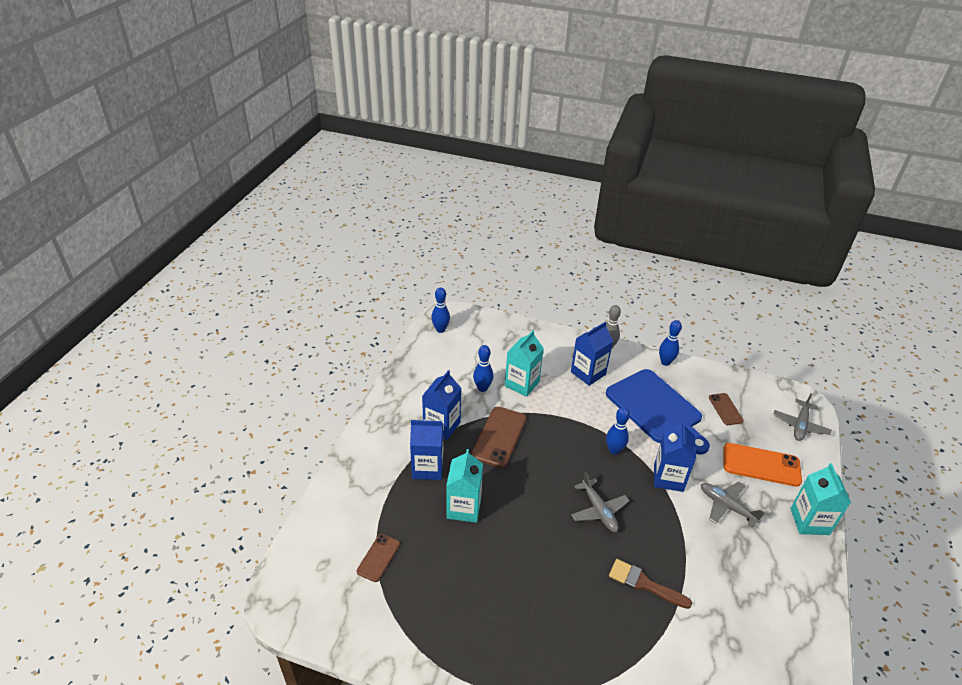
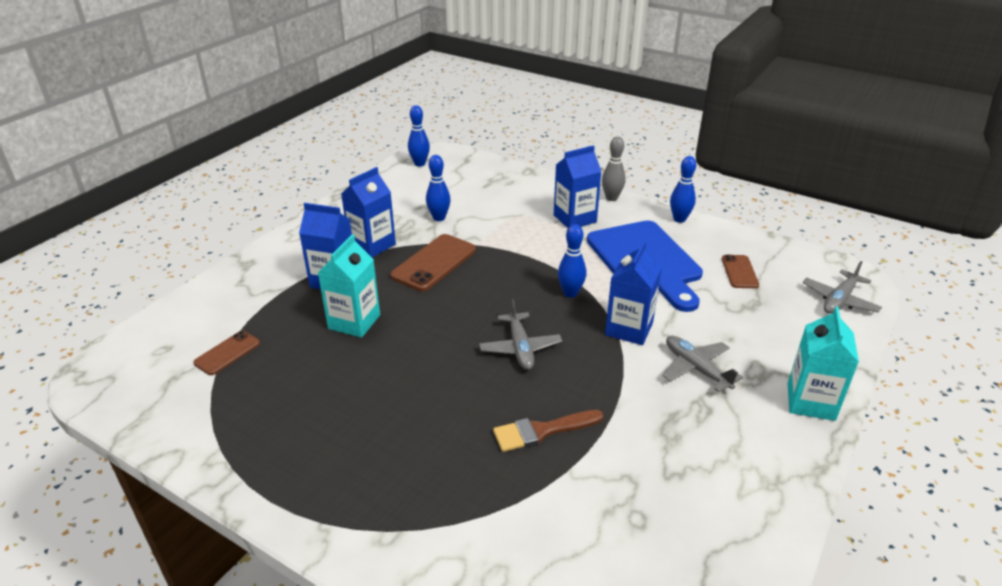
camera: 15 degrees right, 5 degrees down
turquoise carton [505,330,544,397] -> none
brown brush [609,559,692,609] -> brown brush turned 60 degrees counterclockwise [493,410,604,452]
orange phone [723,443,802,487] -> none

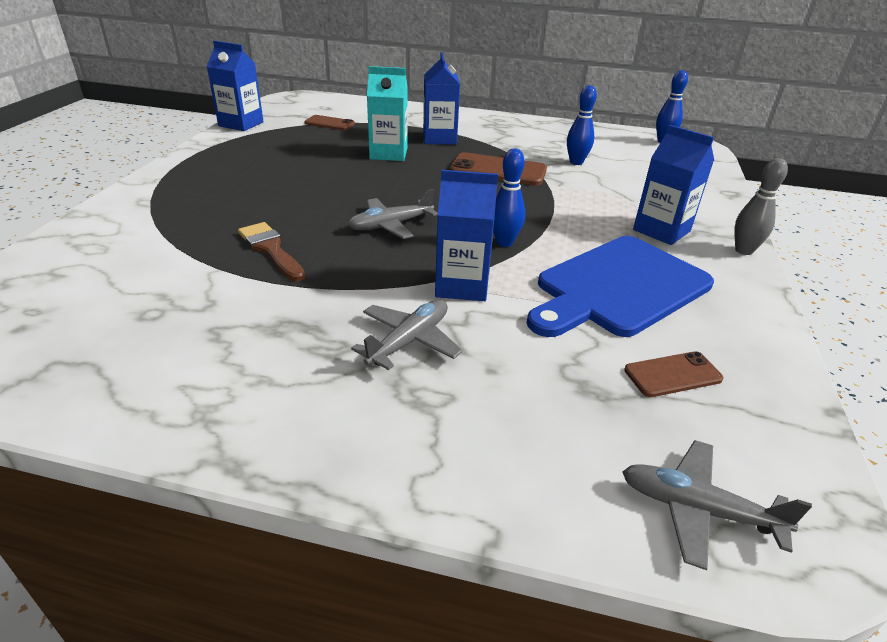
camera: 70 degrees right, 0 degrees up
blue carton [341,167,396,258] -> blue carton moved to [207,41,264,131]
blue bowling pin [670,156,696,223] -> none
turquoise carton [788,306,859,421] -> none

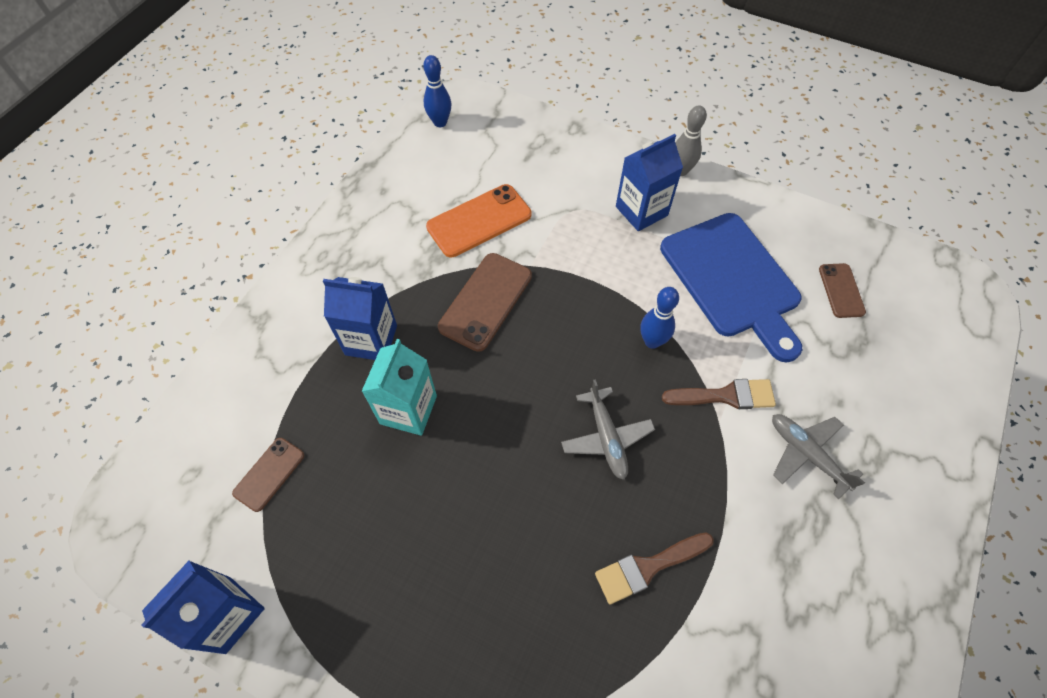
camera: 75 degrees left, 25 degrees up
blue carton [435,170,498,301] -> brown brush [662,379,776,409]
blue bowling pin [567,85,597,165] -> orange phone [426,184,531,257]
grey plane [622,440,812,570] -> none

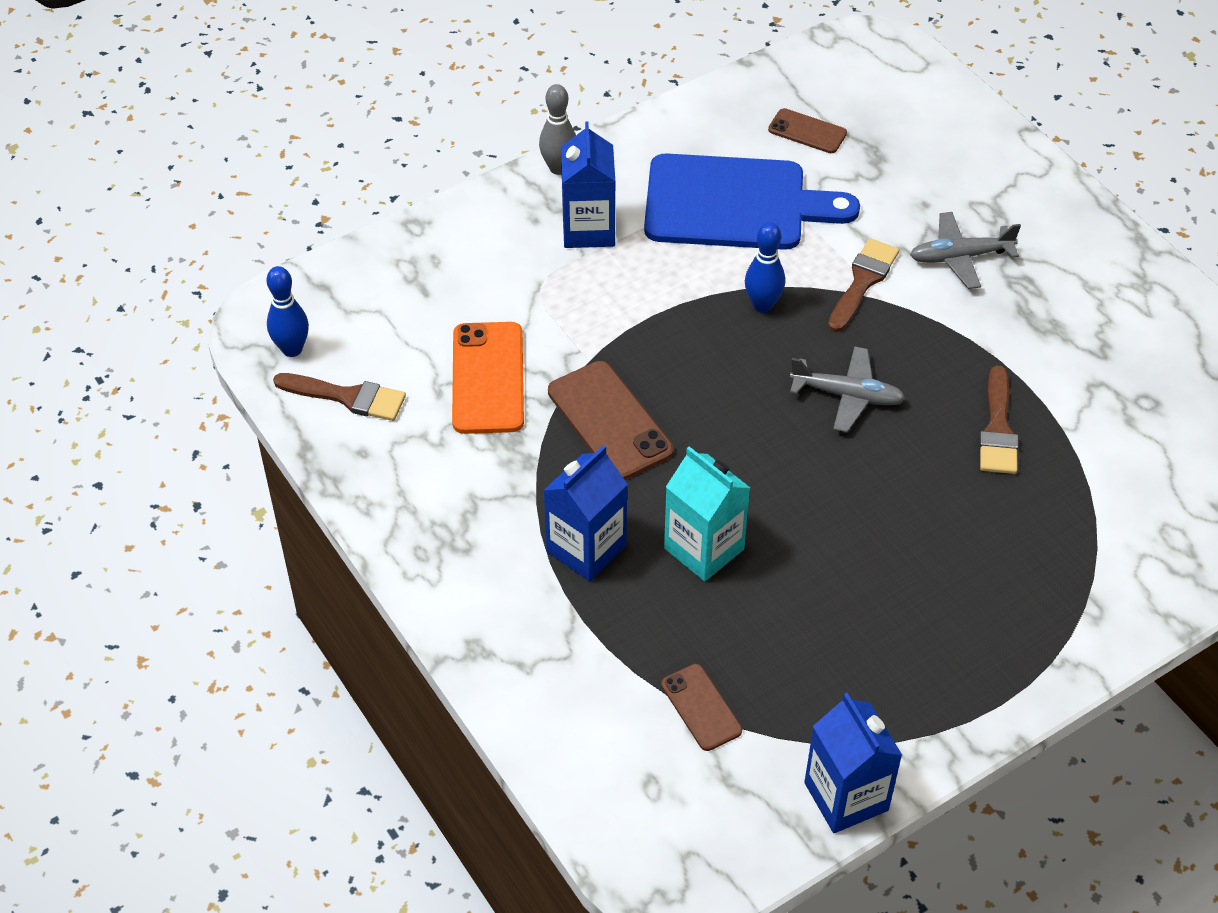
camera: 60 degrees left, 10 degrees down
none -> brown brush [273,373,406,421]

